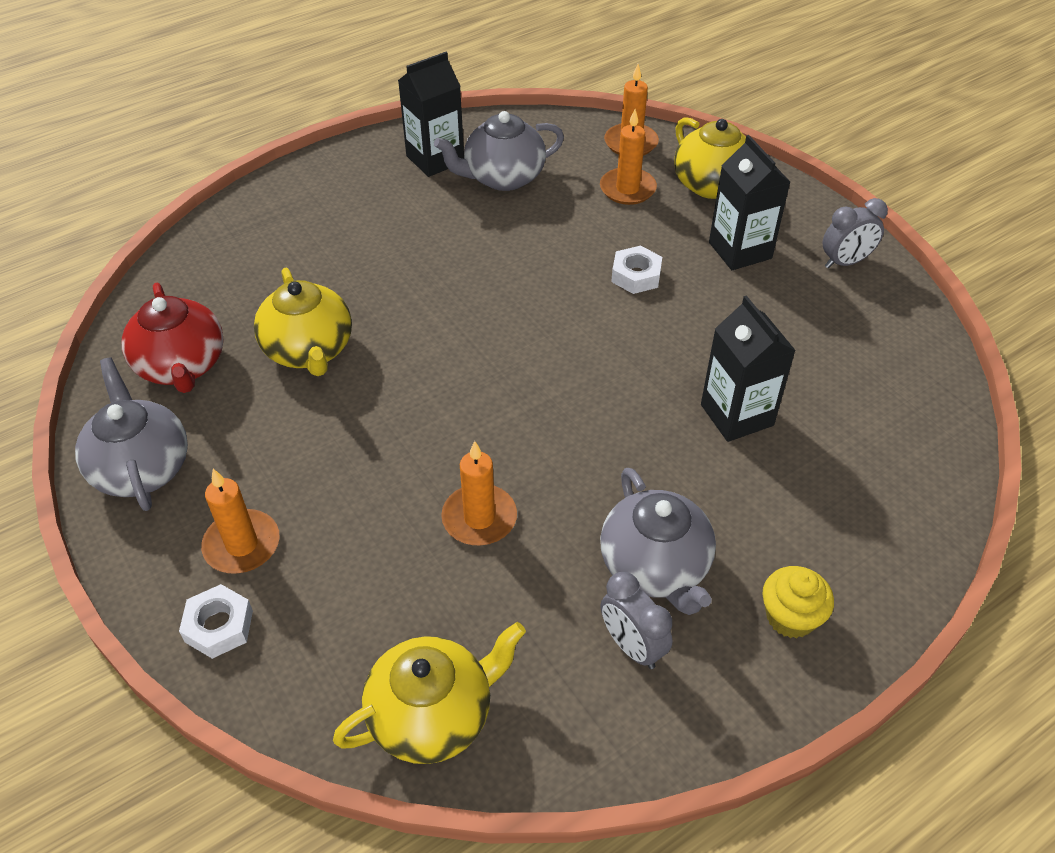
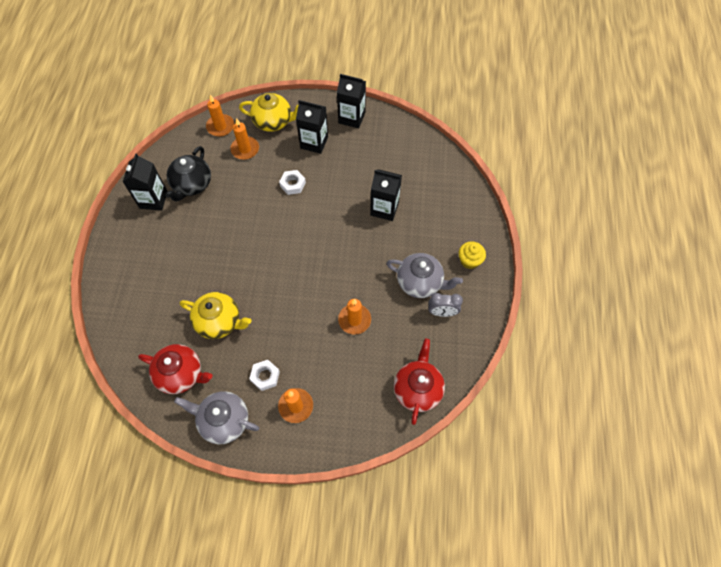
camera: 50 degrees left, 15 degrees up
white nut [179,584,253,659] -> white nut moved to [249,360,280,391]
yellow teapot [333,622,526,764] -> red teapot [394,339,445,425]
grey teapot [434,111,564,191] -> black teapot [165,146,211,202]
grey clock [823,198,888,268] -> black carton [337,74,366,129]

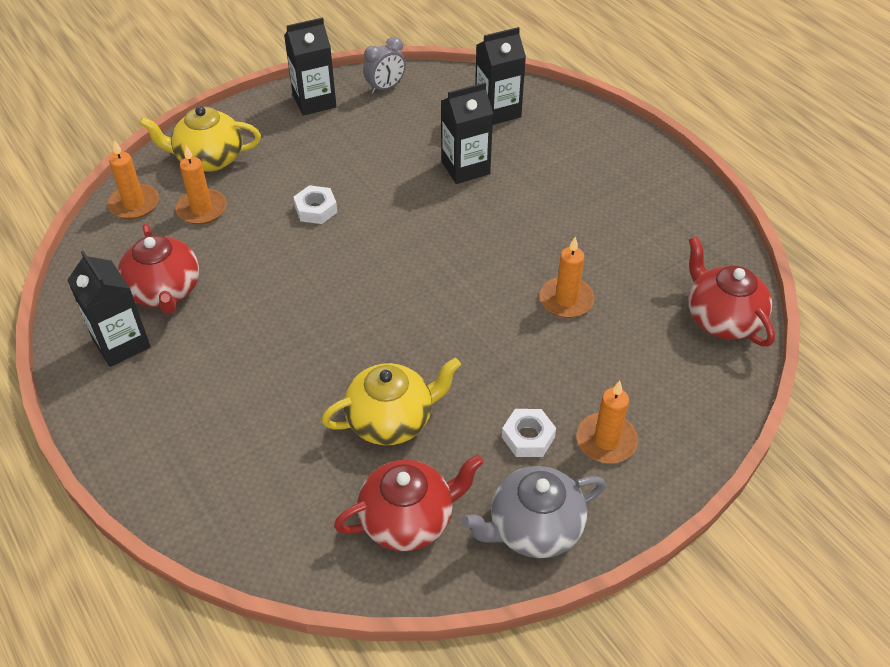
camera: 40 degrees left, 15 degrees down
black teapot [165,146,211,202] -> red teapot [118,223,199,314]
yellow teapot [239,93,299,132] -> yellow teapot turned 150 degrees counterclockwise [139,106,261,172]
black carton [296,100,328,154] -> black carton moved to [475,27,526,125]
grey teapot [386,253,463,298] -> none
grey clock [428,293,463,317] -> grey clock moved to [363,37,406,94]
yellow cupcake [459,242,486,269] -> none

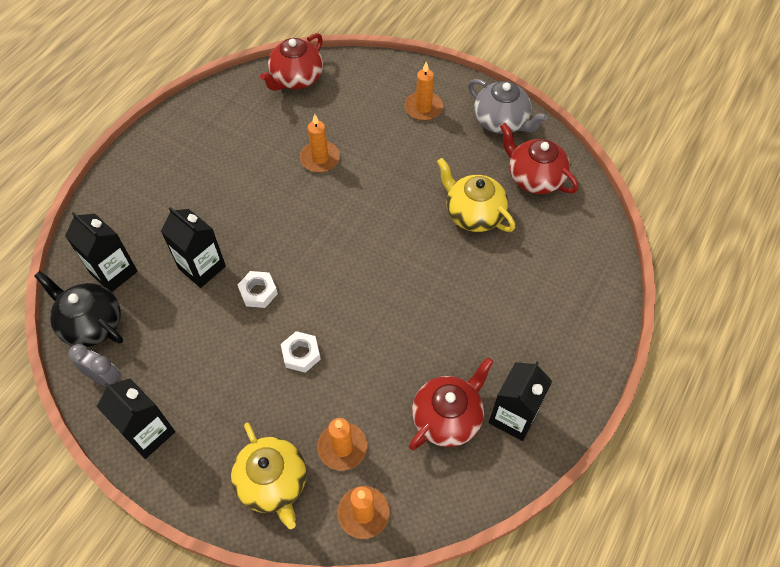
camera: 115 degrees left, 10 degrees up
white nut [502,409,556,457] -> white nut moved to [238,271,278,308]
none -> black teapot [34,271,123,347]

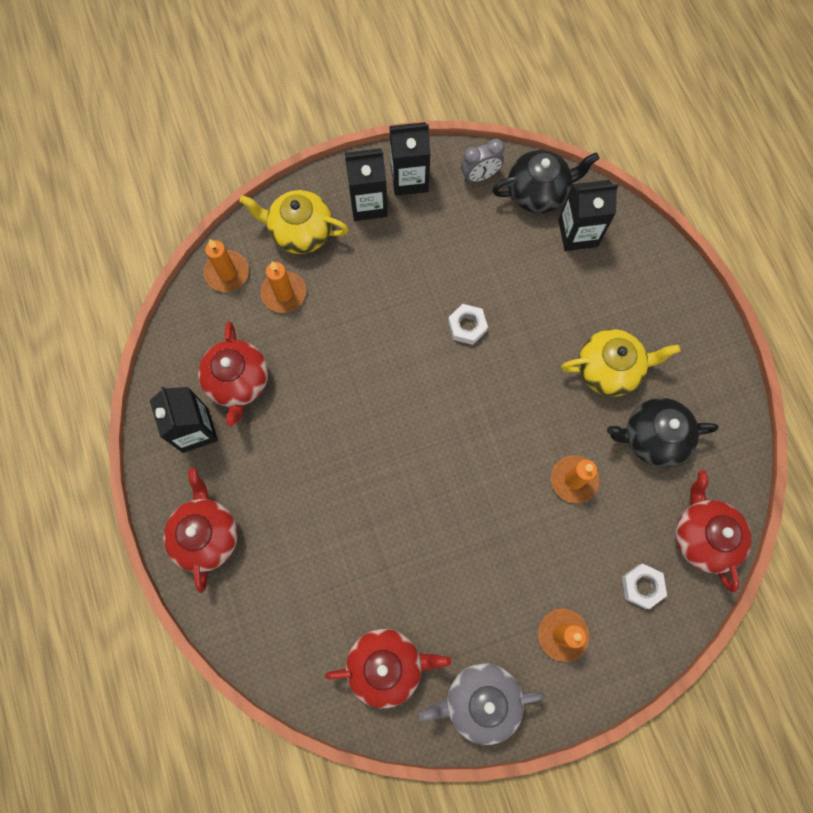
camera: 130 degrees right, 15 degrees up
black carton [161,207,226,288] -> black carton moved to [345,148,388,221]
white nut [281,331,321,373] -> white nut moved to [622,564,667,609]
yellow teapot [437,158,515,232] -> yellow teapot moved to [561,329,680,396]
none -> red teapot [163,468,238,593]
none -> black teapot [607,398,719,467]

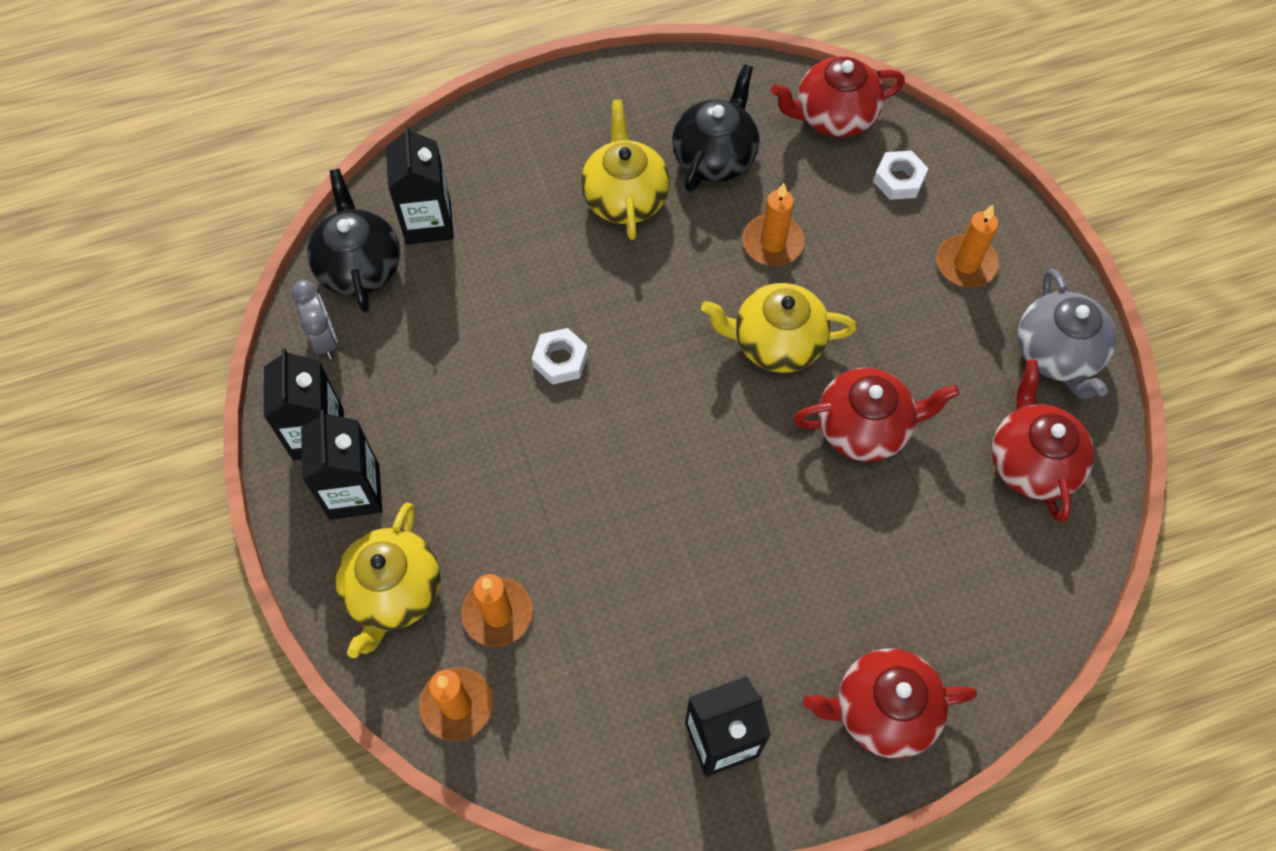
camera: 90 degrees left, 10 degrees down
red teapot [198,322,268,427] -> red teapot moved to [793,368,960,462]
black teapot [607,398,719,467] -> black teapot turned 150 degrees counterclockwise [672,64,760,192]
none -> yellow teapot [701,283,857,373]

